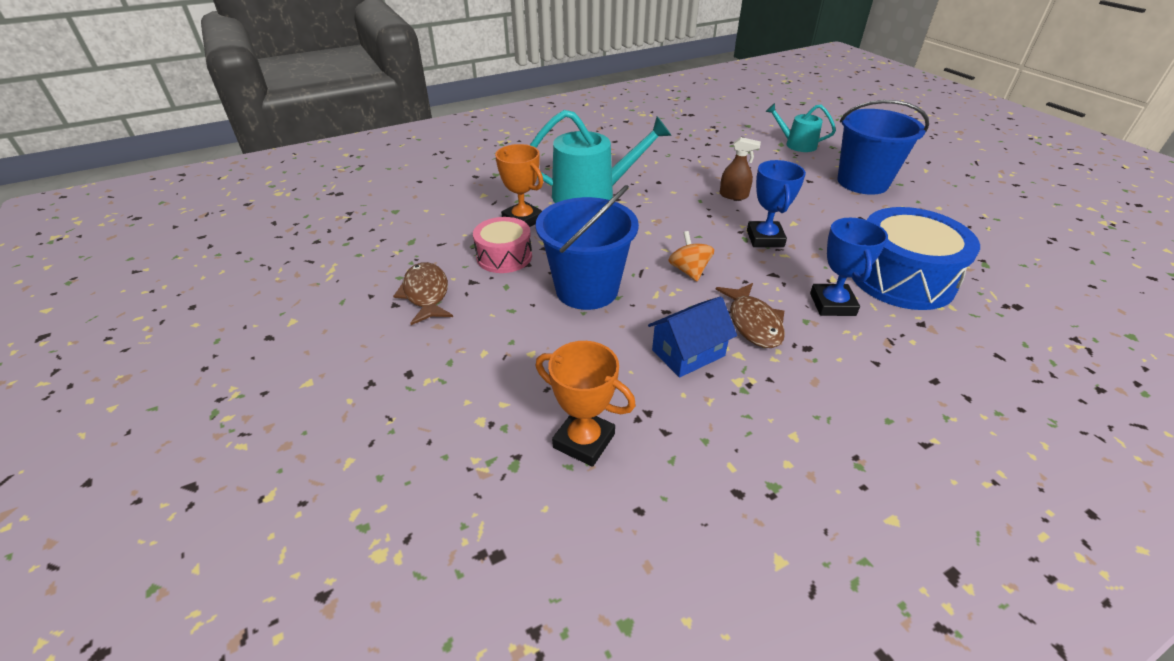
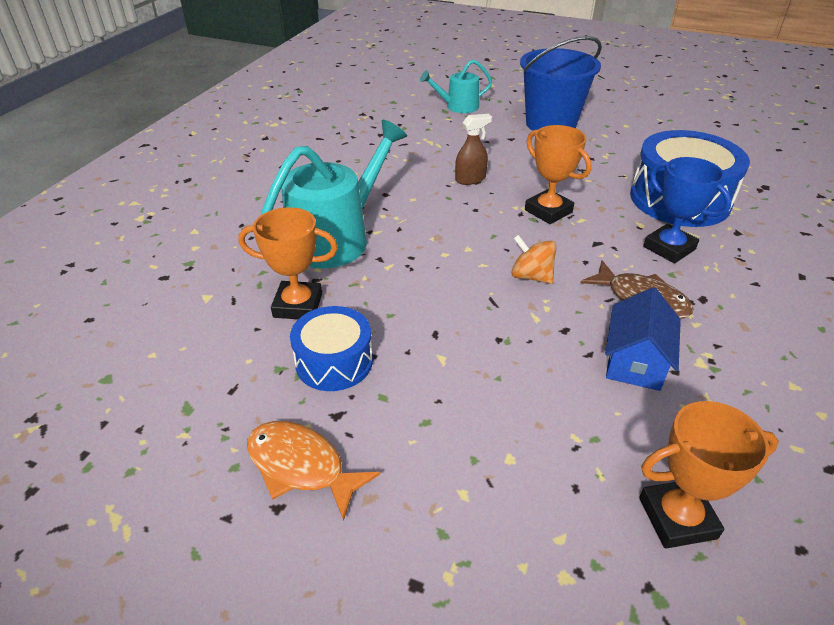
camera: 40 degrees left, 0 degrees up
brown fish [393,262,453,325] -> orange fish [247,421,380,521]
pink drum [473,217,532,273] -> blue drum [290,306,373,391]
blue bucket [536,185,639,310] -> none
blue trophy [747,160,806,247] -> orange trophy [525,125,592,224]

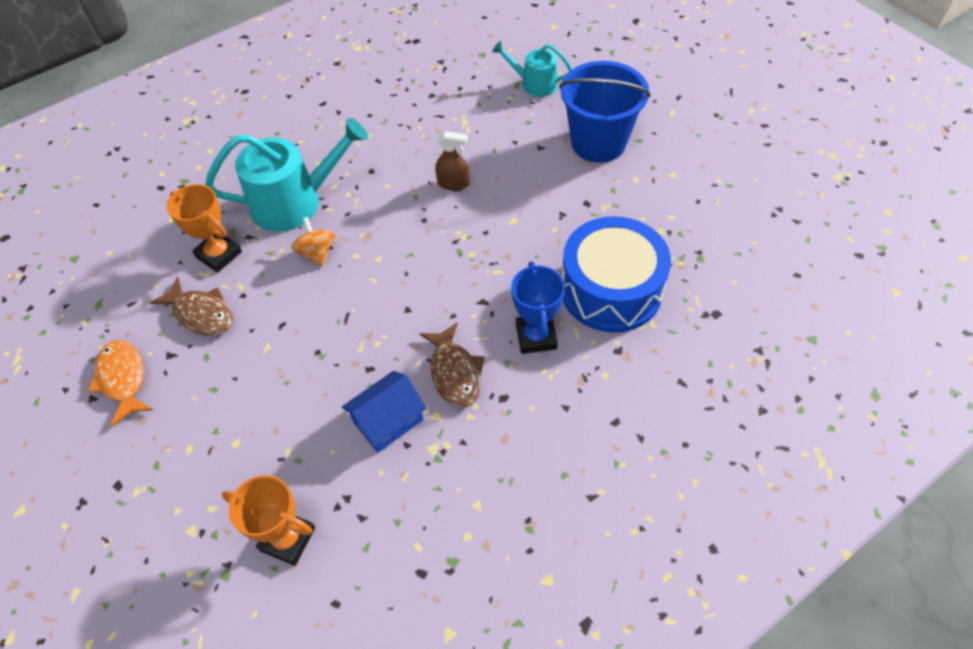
camera: 35 degrees right, 15 degrees up
blue drum [290,306,373,391] -> brown fish [150,276,233,336]
orange spinning top [511,235,557,284] -> orange spinning top moved to [291,217,335,266]
orange trophy [525,125,592,224] -> none

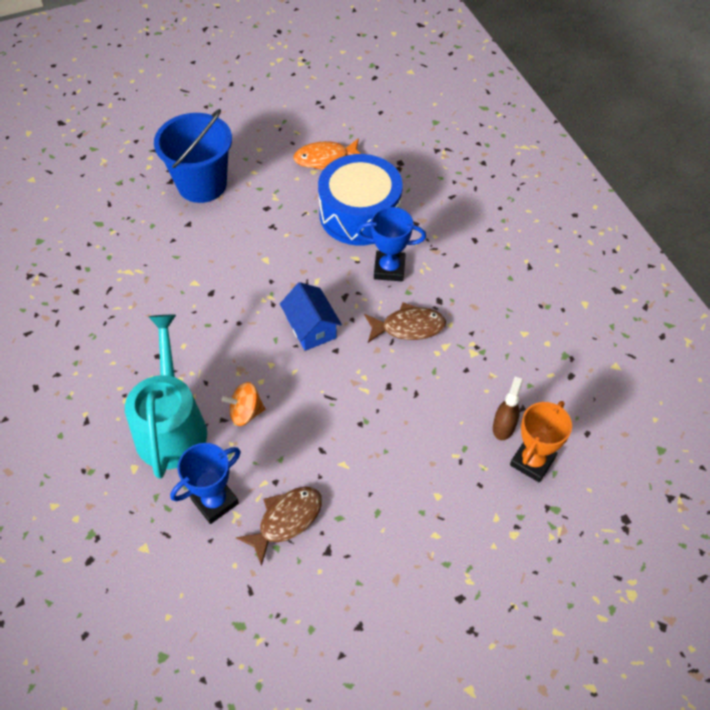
camera: 80 degrees left, 0 degrees up
orange fish [88,340,153,427] -> orange fish moved to [293,138,361,170]
orange trophy [167,184,242,273] -> blue trophy [170,443,241,524]
blue house [342,371,427,453] -> blue house moved to [280,282,342,351]
brown spray bottle [435,131,469,191] -> brown spray bottle moved to [493,377,523,440]
turquoise watering can [492,41,572,97] -> none

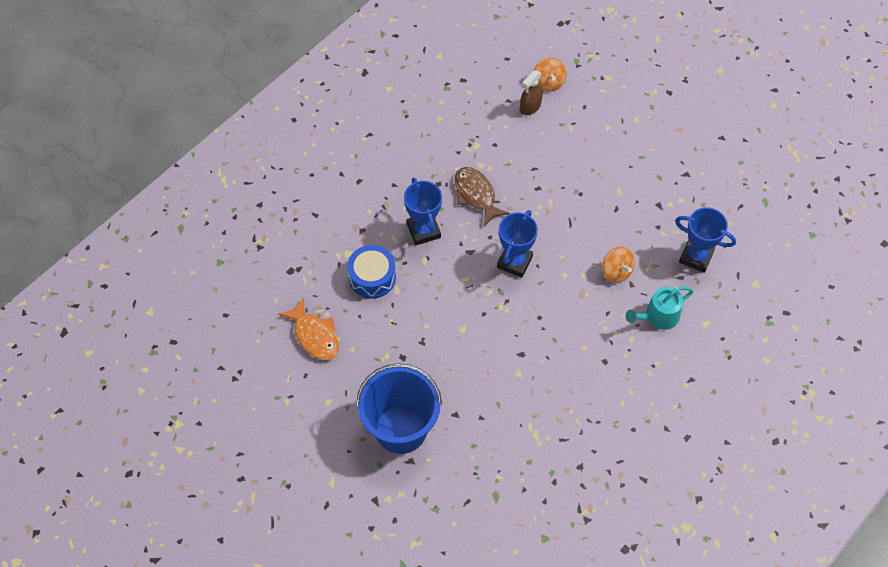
camera: 115 degrees left, 5 degrees up
turquoise watering can [125,315,207,479] -> turquoise watering can [625,286,693,330], size x0.56
brown fish [236,487,322,566] -> none
blue house [280,282,342,351] -> blue trophy [497,210,538,278]
blue drum [318,154,403,246] -> blue drum [347,245,396,299], size x0.59
brown spray bottle [493,377,523,440] -> brown spray bottle turned 45 degrees counterclockwise [520,70,543,115]
orange trophy [510,401,572,483] -> orange spinning top [534,58,567,92]

